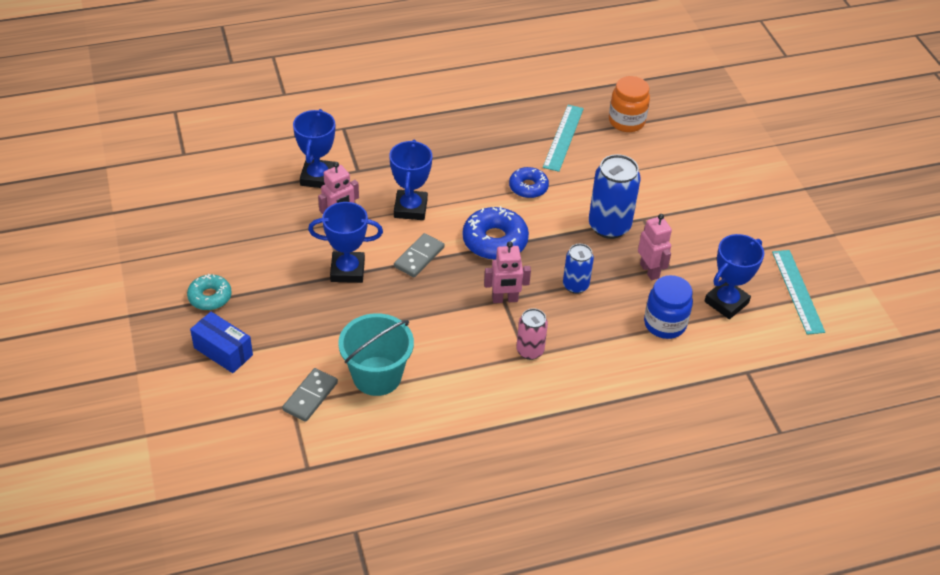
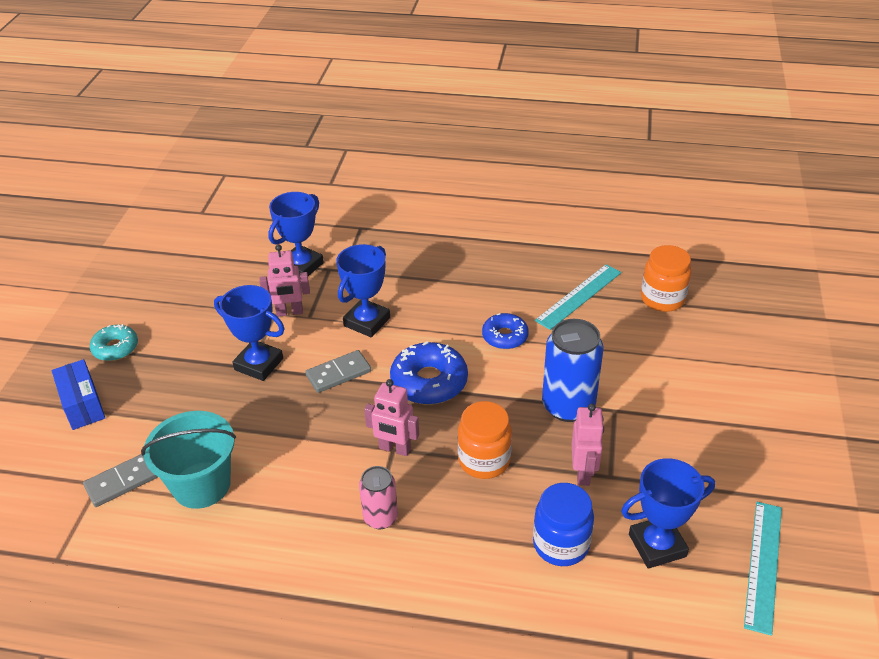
camera: 30 degrees right, 5 degrees down
blue can [563,244,594,294] -> orange jar [458,401,512,479]

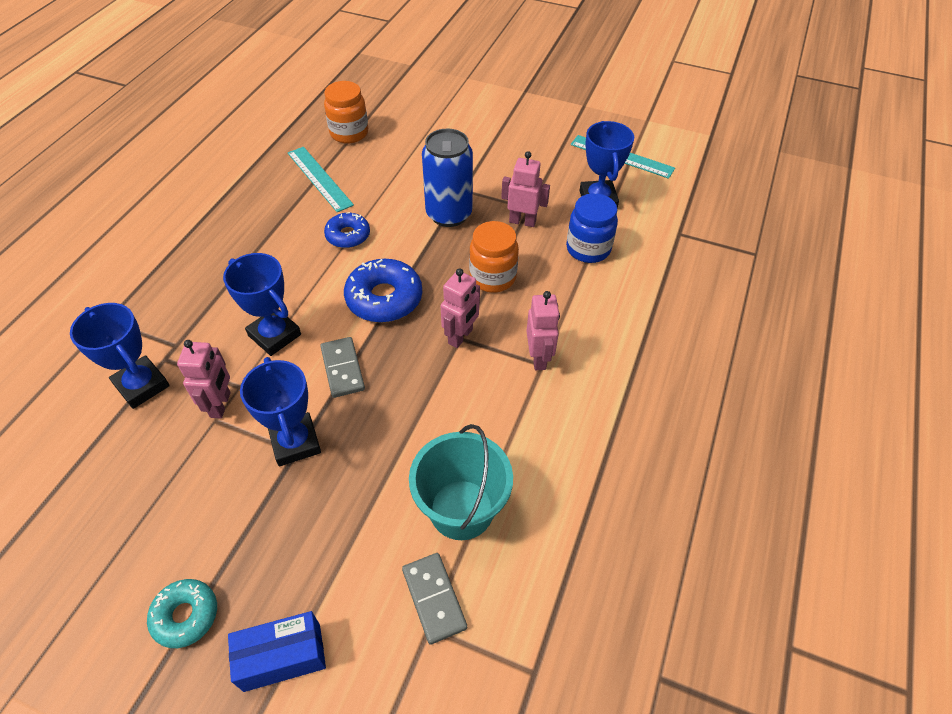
camera: 80 degrees left, 10 degrees up
blue trophy [214,285,284,381] -> blue trophy turned 60 degrees counterclockwise [240,357,321,466]
pink can [359,466,398,529] -> pink robot [526,291,560,370]

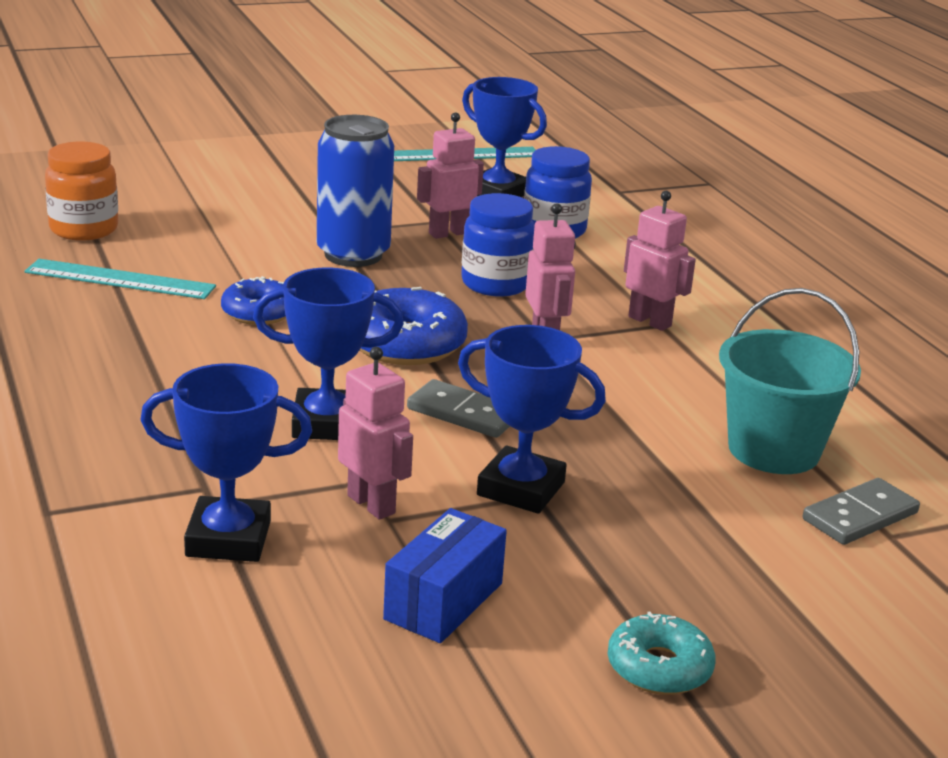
camera: 45 degrees left, 25 degrees down
blue box [228,611,326,692] -> blue box moved to [383,508,507,643]
grey domino [402,553,467,645] -> grey domino turned 60 degrees counterclockwise [803,478,920,545]
orange jar [469,221,519,293] -> blue jar [461,193,535,296]

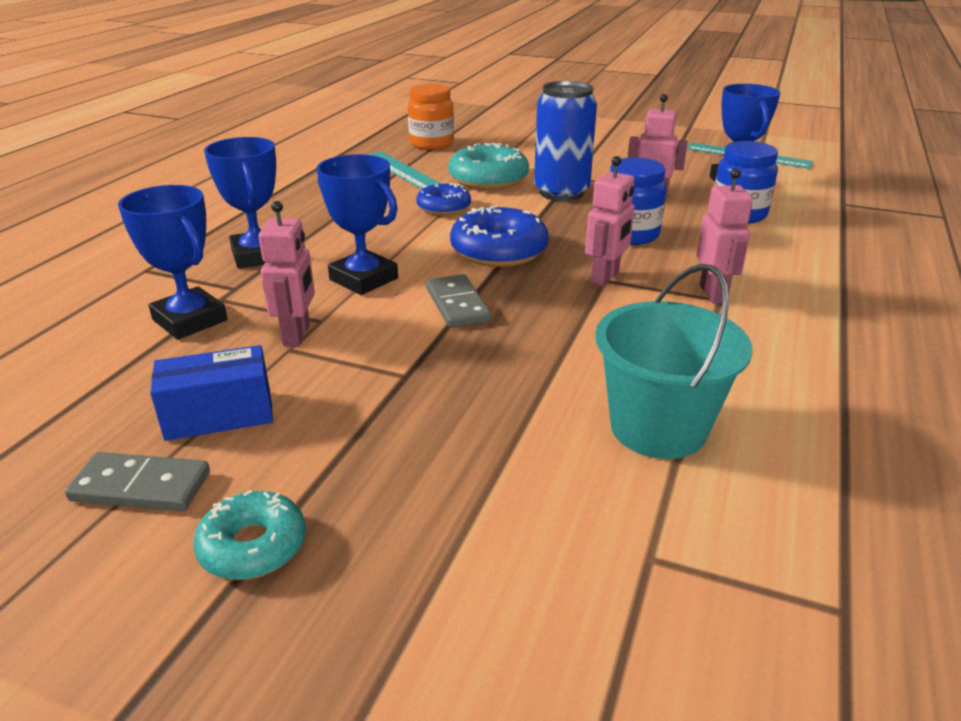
camera: 45 degrees right, 5 degrees up
blue trophy [458,325,606,514] -> blue trophy moved to [204,137,276,269]
grey domino [803,478,920,545] -> grey domino moved to [65,452,210,511]
none -> turquoise donut [448,143,529,190]

